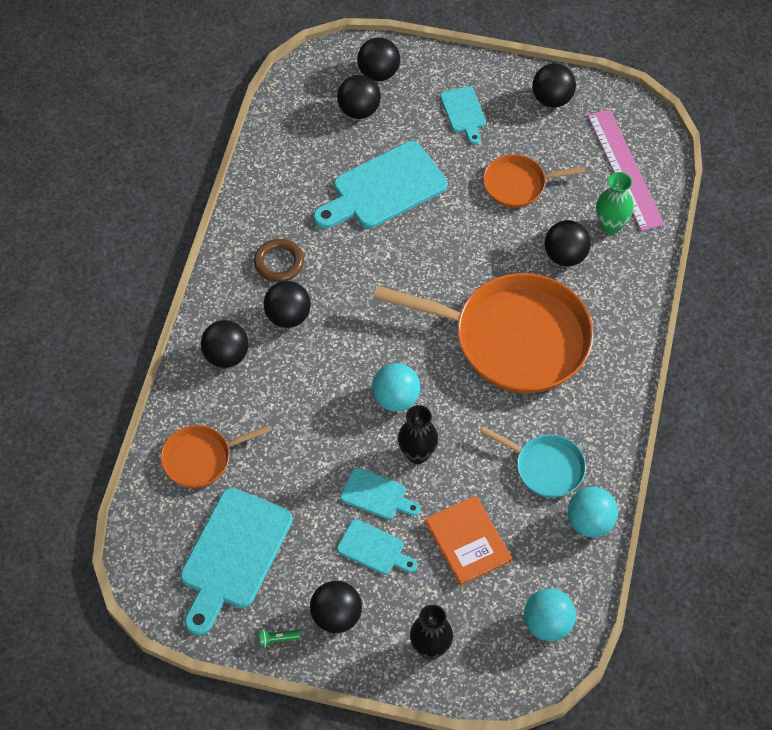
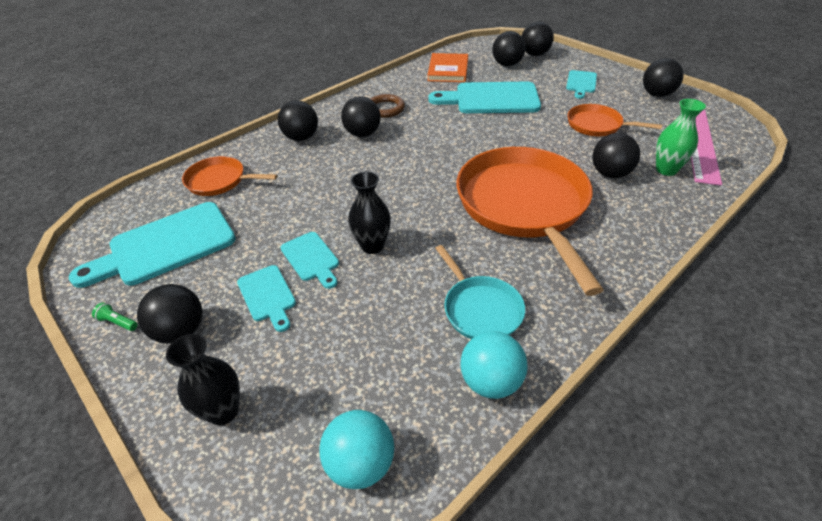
camera: 35 degrees right, 15 degrees down
turquoise ball [372,363,420,412] -> none
orange pan [373,273,594,393] -> orange pan turned 150 degrees counterclockwise [456,147,604,296]
orange book [425,495,512,586] -> orange book moved to [427,53,468,82]

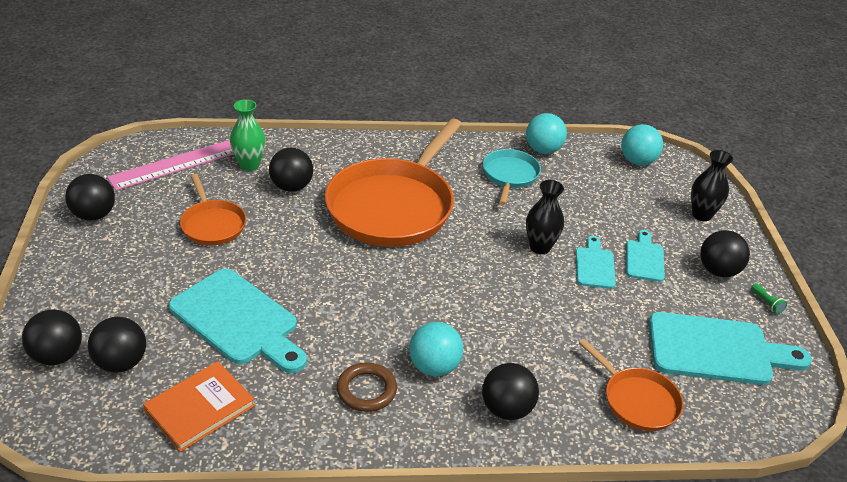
camera: 145 degrees left, 5 degrees down
black ball [341,96,381,137] -> turquoise ball [409,322,464,376]
turquoise cutting board [566,70,597,99] -> none

